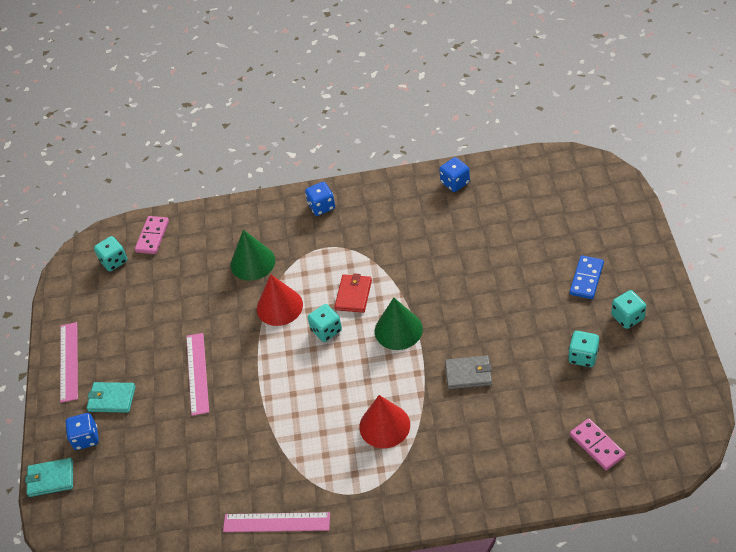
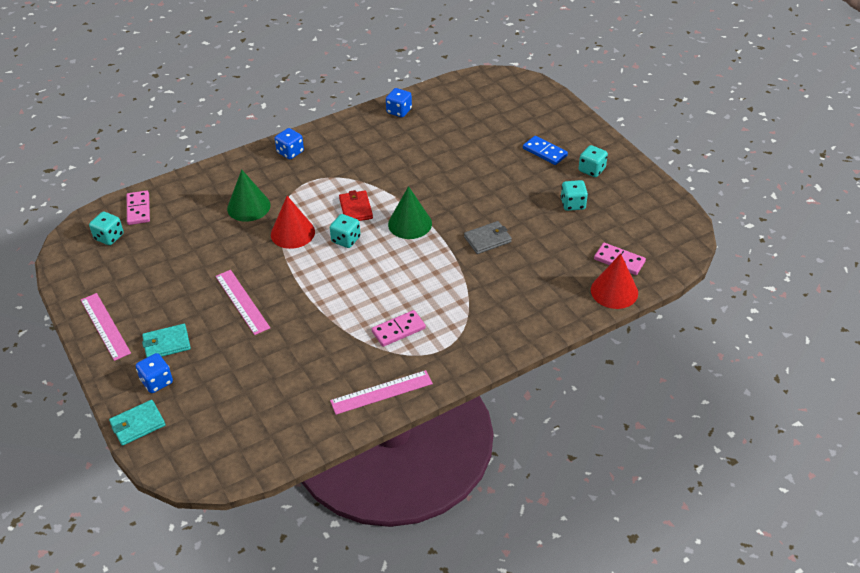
camera: 30 degrees left, 5 degrees down
red cone [359,395,410,448] -> red cone moved to [591,254,638,309]
blue domino [570,255,604,299] -> blue domino turned 45 degrees counterclockwise [523,136,568,165]
none -> pink domino [372,310,426,347]

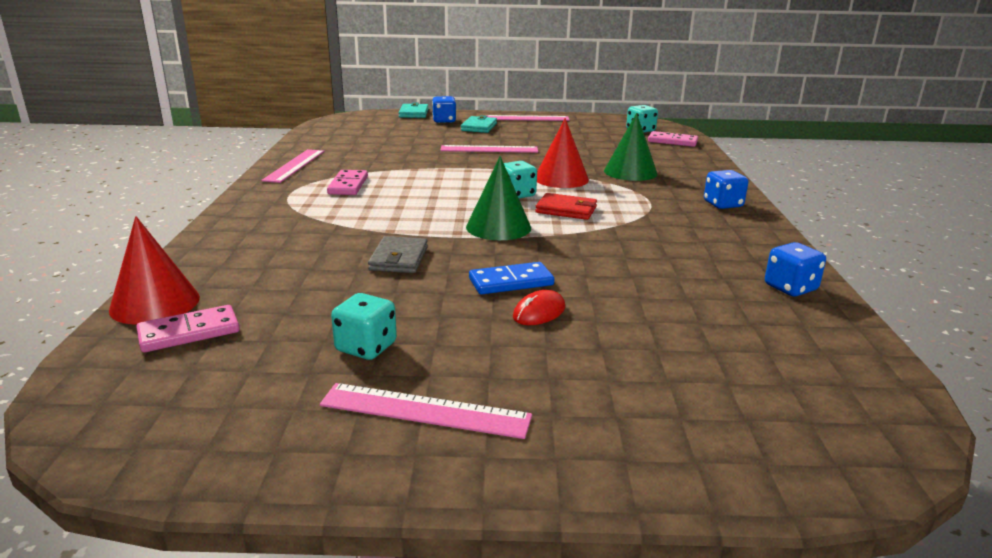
camera: 120 degrees right, 20 degrees down
blue domino [523,136,568,165] -> blue domino moved to [469,262,554,294]
turquoise dice [579,145,608,177] -> pink ruler [320,383,532,439]
none -> red mouse [513,290,565,325]

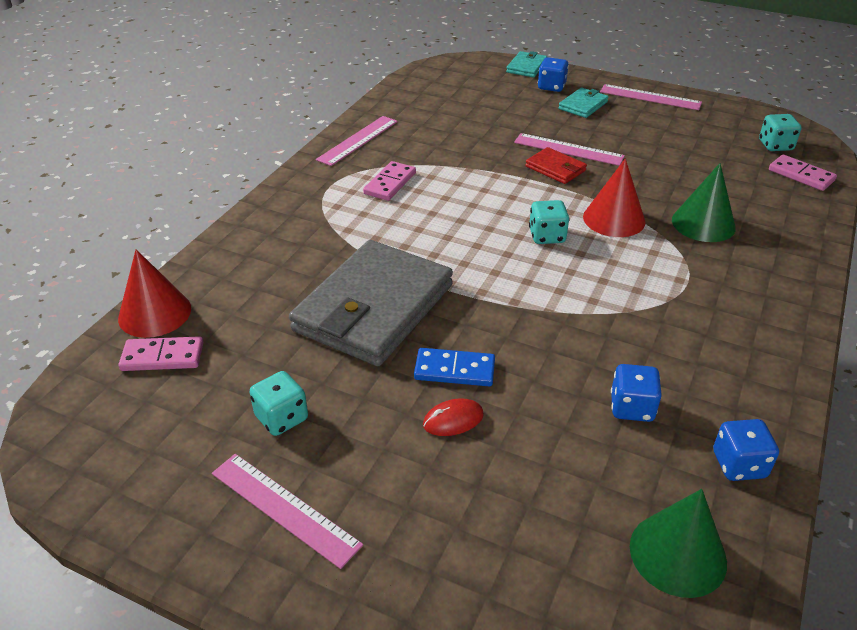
camera: 25 degrees right, 15 degrees up
grey wallet [368,236,428,273] -> grey wallet [289,240,453,366], size x2.29
green cone [466,156,531,240] -> green cone moved to [630,489,727,598]
red wallet [535,193,597,220] -> red wallet moved to [526,147,587,184]
blue dice [704,170,748,209] -> blue dice moved to [611,364,662,422]

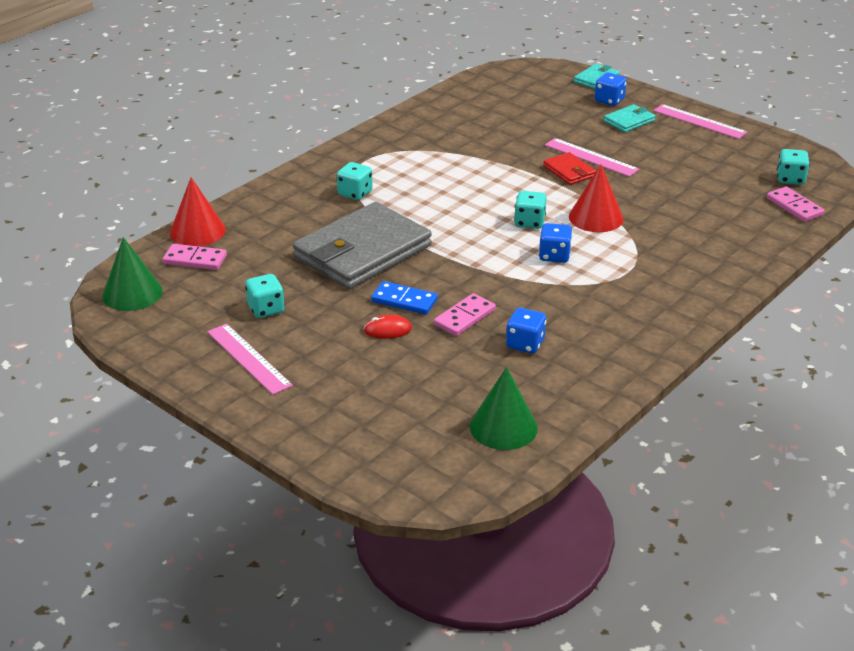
camera: 15 degrees right, 5 degrees down
pink ruler [316,116,398,166] -> none
pink domino [363,161,416,201] -> pink domino moved to [434,293,496,336]
green cone [672,163,736,242] -> green cone moved to [102,237,163,311]
blue dice [713,419,779,481] -> blue dice moved to [539,223,573,263]
none -> turquoise dice [337,162,373,200]

